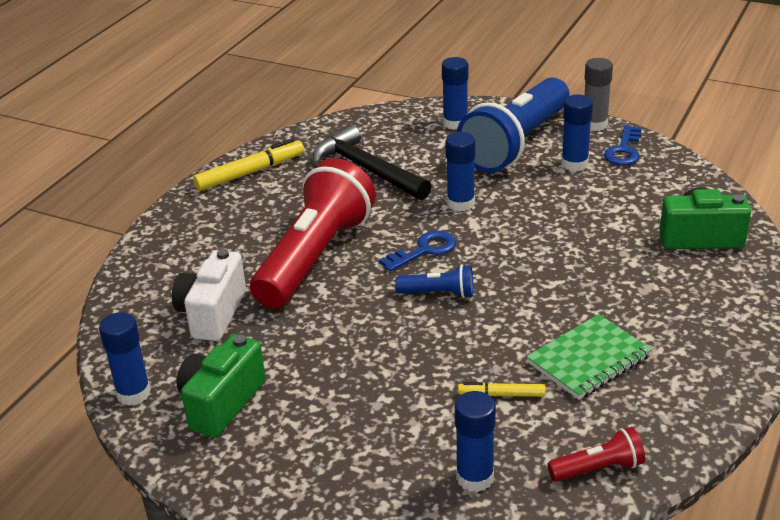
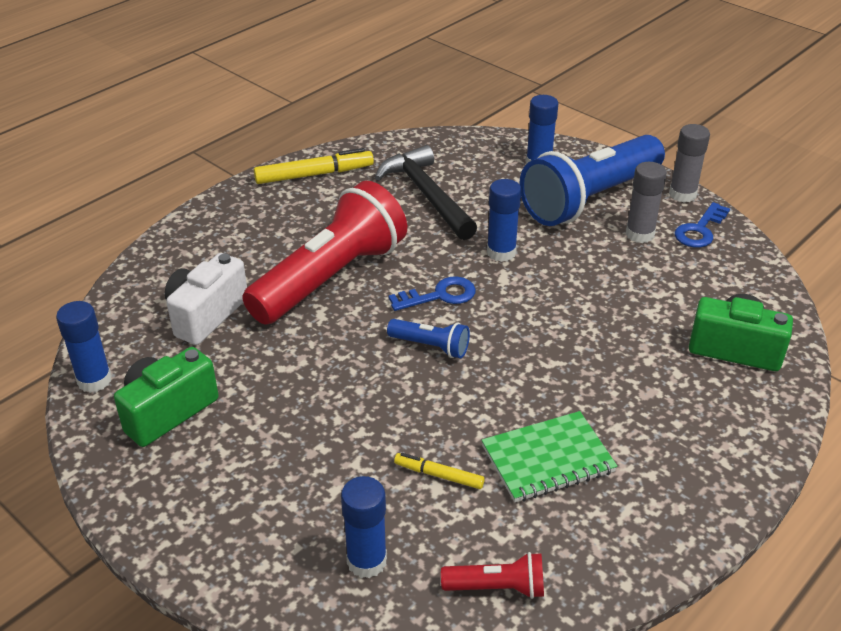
camera: 15 degrees right, 5 degrees up
blue glue stick [561,95,593,171] -> grey glue stick [626,162,667,243]

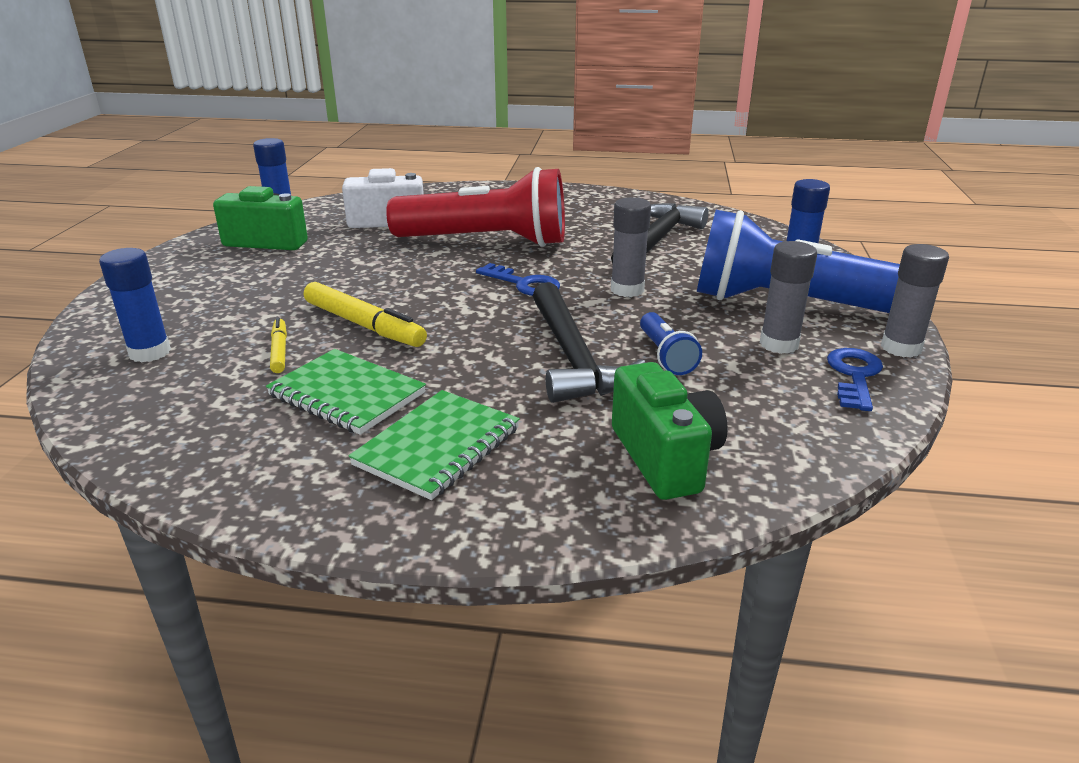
camera: 55 degrees right, 10 degrees down
yellow marker [254,148,374,184] -> yellow marker moved to [304,282,427,347]
blue flashlight [387,319,470,358] -> blue flashlight moved to [640,312,702,375]
red flashlight [441,552,544,599] -> none
blue glue stick [487,179,522,262] -> grey glue stick [611,197,651,297]
blue key [675,202,730,248] -> blue key turned 105 degrees clockwise [827,348,883,411]
none -> green notebook [349,390,520,500]
none -> black hammer [533,282,645,403]

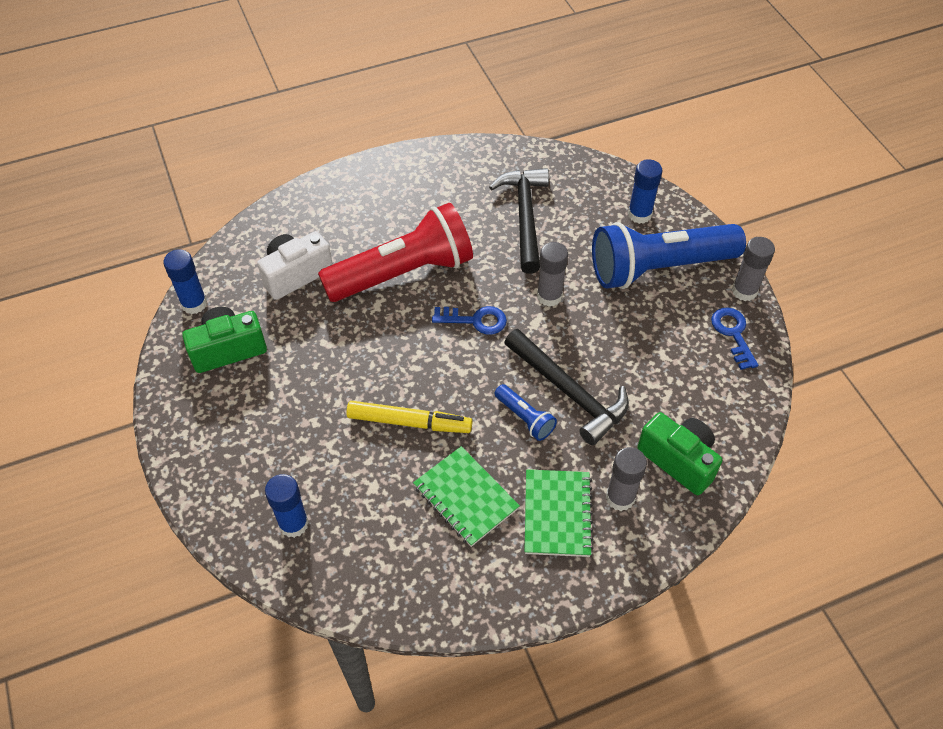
camera: 30 degrees left, 25 degrees up
green notebook [266,349,426,435] -> green notebook turned 45 degrees clockwise [413,446,520,547]
yellow marker [270,317,287,373] -> none
blue flashlight [640,312,702,375] -> blue flashlight moved to [495,384,557,441]
grey glue stick [760,241,817,354] -> grey glue stick moved to [606,447,647,511]

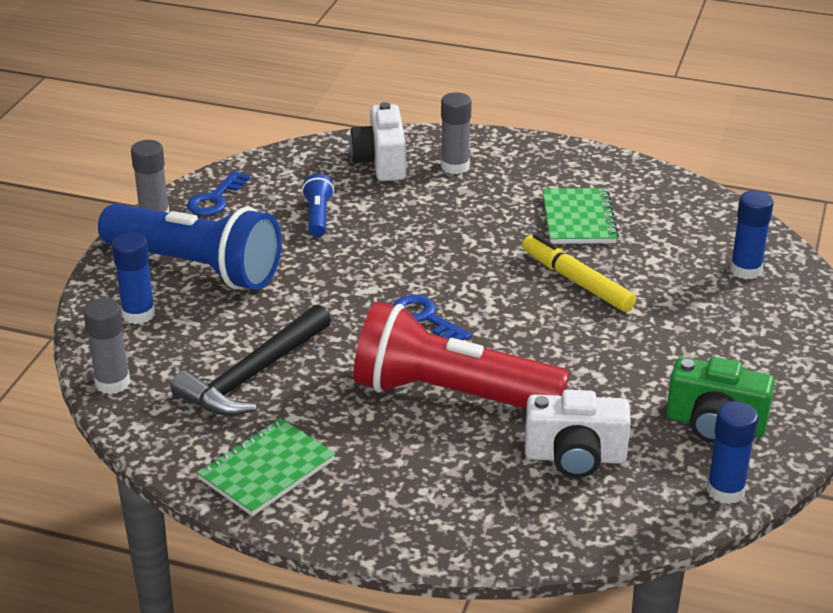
camera: 140 degrees left, 20 degrees down
blue flashlight [495,384,557,441] -> blue flashlight moved to [302,174,334,237]
black hammer [504,329,629,445] -> none
green notebook [524,469,594,557] -> green notebook moved to [197,418,336,516]
grey glue stick [537,242,568,307] -> grey glue stick moved to [83,298,130,394]
green camera [637,412,722,495] -> white camera [350,102,406,181]

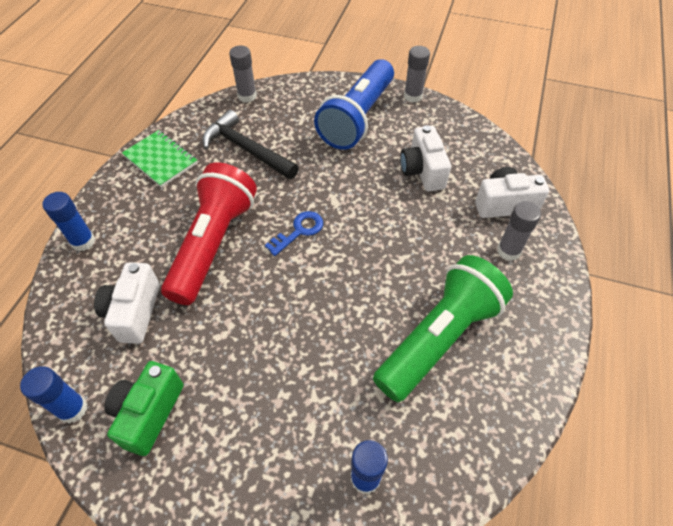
camera: 90 degrees right, 20 degrees up
blue glue stick [112,232,155,324] -> blue glue stick moved to [43,192,95,251]
blue key [187,171,250,216] -> none
blue flashlight [302,174,334,237] -> white camera [400,125,451,191]
yellow marker [522,234,636,312] -> none
green notebook [542,188,619,244] -> green flashlight [373,255,513,402]

